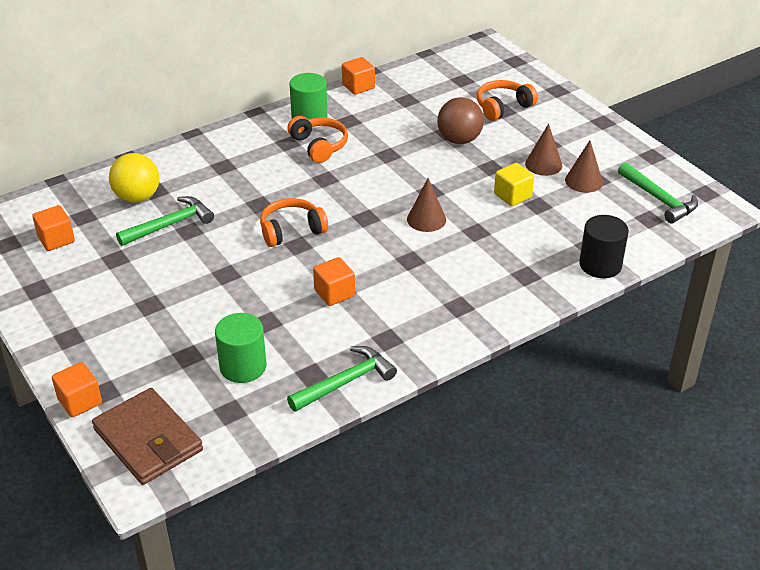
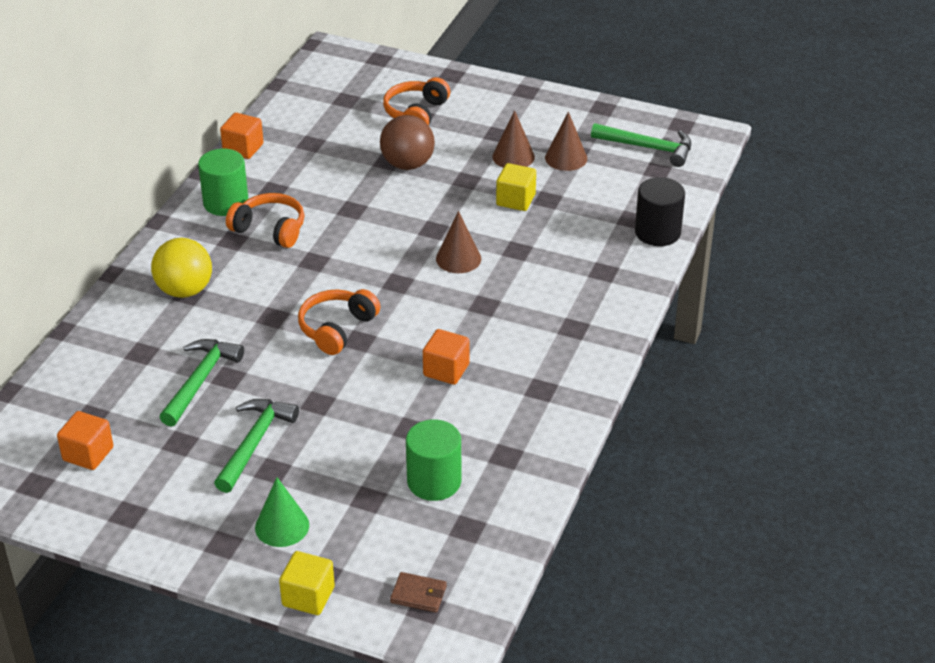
camera: 35 degrees left, 0 degrees up
orange cube [52,362,102,417] -> yellow cube [279,551,335,615]
brown wallet [92,388,203,485] -> brown wallet [390,572,447,613], size x0.44
yellow ball [109,153,159,203] -> yellow ball moved to [151,238,212,298]
green hammer [287,346,397,412] -> green hammer moved to [214,399,299,493]
none -> green cone [255,477,309,547]

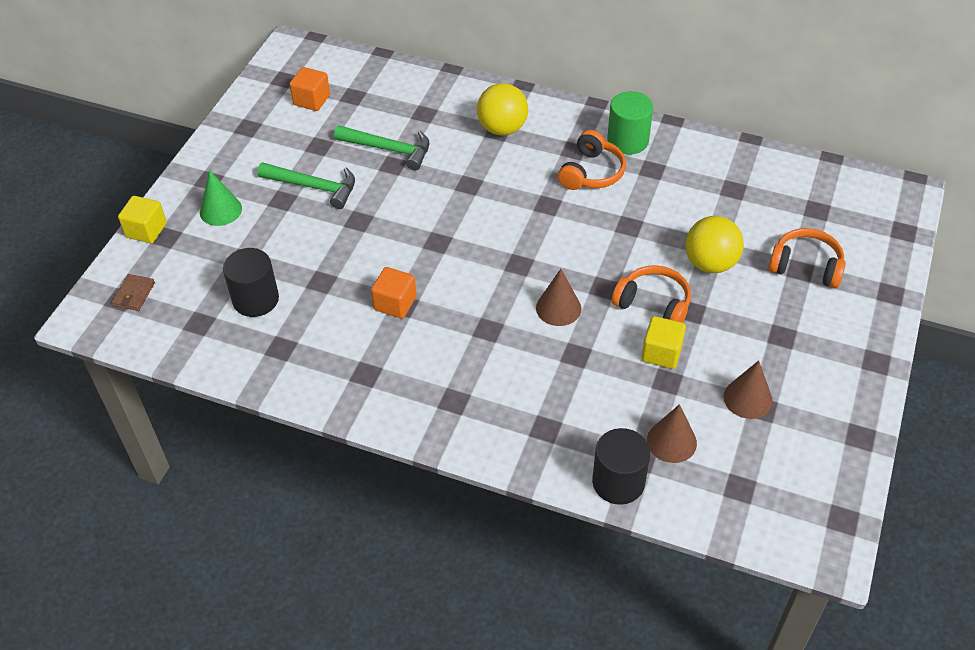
camera: 90 degrees right, 10 degrees up
orange cube [220,113,263,159] -> none
orange headphones [298,289,380,355] -> orange headphones moved to [612,265,691,323]
brown ball [380,115,435,170] -> yellow ball [685,216,744,273]
green cylinder [406,419,461,501] -> black cylinder [223,248,279,317]
brown cone [492,110,535,168] -> brown cone moved to [647,404,697,463]
green hammer [591,123,691,167] -> none

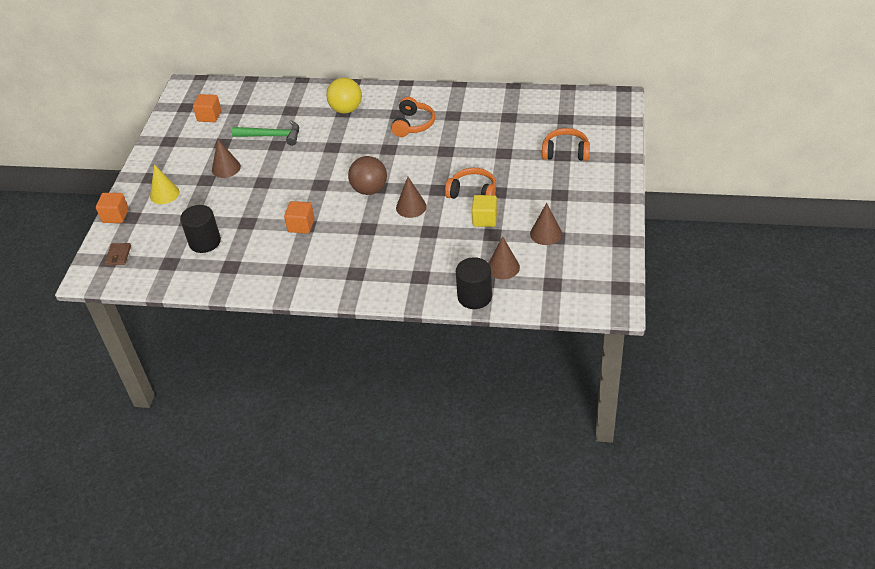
camera: 10 degrees left, 5 degrees down
yellow cube [118,196,167,243] -> orange cube [96,193,129,223]
green cone [200,170,242,226] -> yellow cone [150,164,180,204]
green hammer [257,162,355,209] -> brown cone [212,139,241,178]
green cylinder [607,91,653,155] -> none
yellow ball [685,216,744,273] -> none
none -> brown ball [348,156,387,195]

